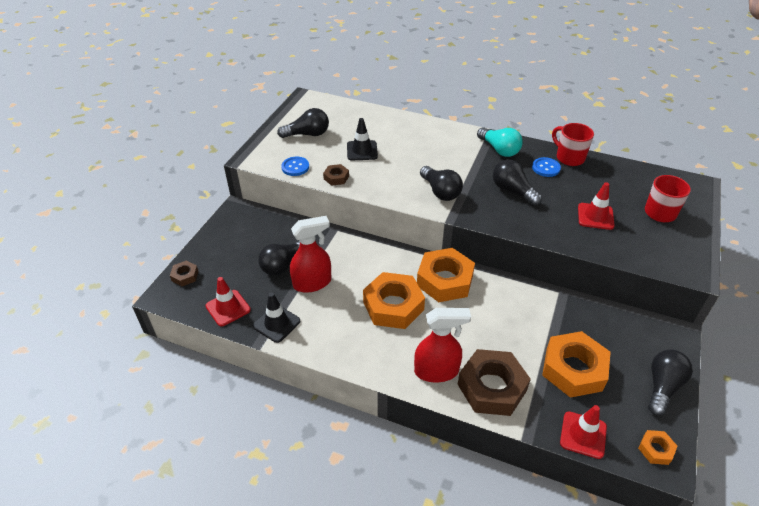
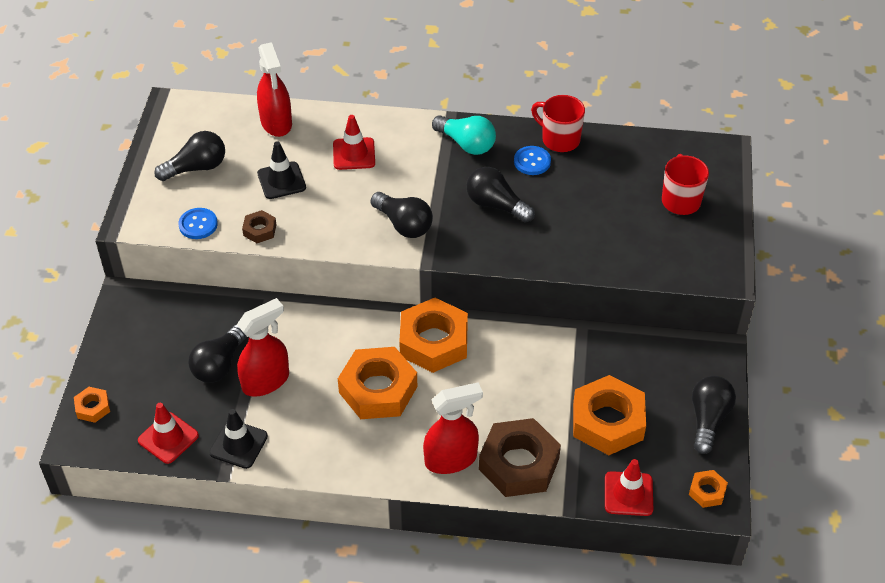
camera: 15 degrees left, 5 degrees up
brown nut [170,260,199,286] -> orange nut [74,387,110,423]
red traffic cone [578,182,615,230] -> red traffic cone moved to [333,115,375,170]
none -> red spray bottle [257,42,292,137]

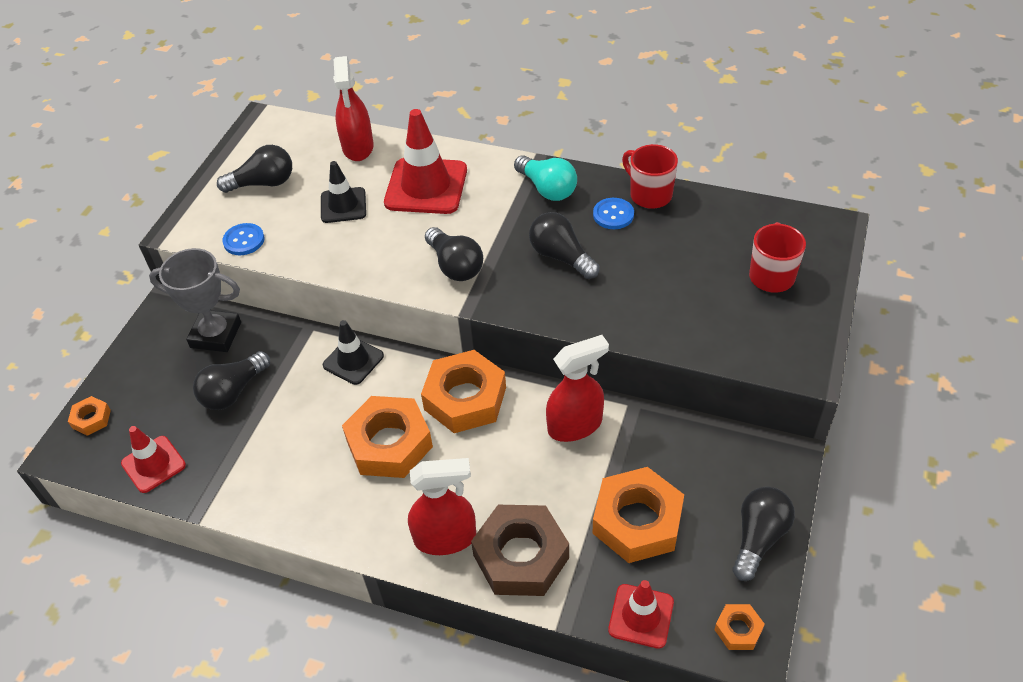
camera: 15 degrees right, 0 degrees up
black traffic cone [209,409,268,469] -> black traffic cone moved to [323,320,384,385]
red spray bottle [237,298,289,397] -> red spray bottle moved to [546,335,609,442]
brown nut [242,210,276,243] -> none
red traffic cone [333,115,375,170] -> red traffic cone [384,109,467,214], size x1.68
none -> grey trophy [149,248,241,352]

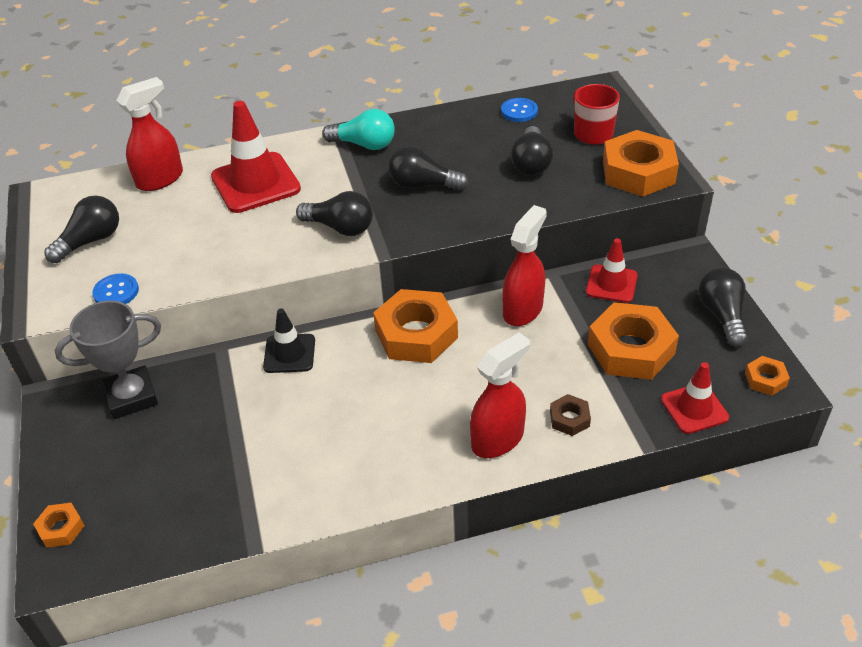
camera: 35 degrees left, 5 degrees down
red traffic cone [121,426,186,493] -> red traffic cone moved to [586,238,638,303]
black light bulb [193,351,270,410] -> black light bulb moved to [511,126,553,175]
black traffic cone [321,161,366,223] -> none
red spray bottle [333,56,374,161] -> red spray bottle turned 90 degrees counterclockwise [116,77,183,191]
orange nut [342,396,433,478] -> orange nut moved to [603,130,679,197]
brown nut [471,505,569,596] -> brown nut [550,394,591,436], size x0.47
blue button [593,198,634,229] -> blue button moved to [501,98,538,122]
red mug [622,144,678,209] -> none

